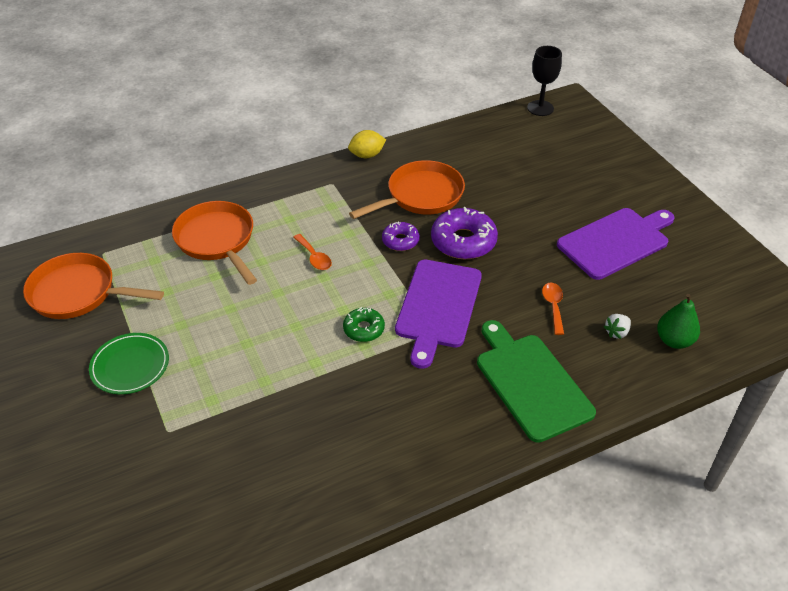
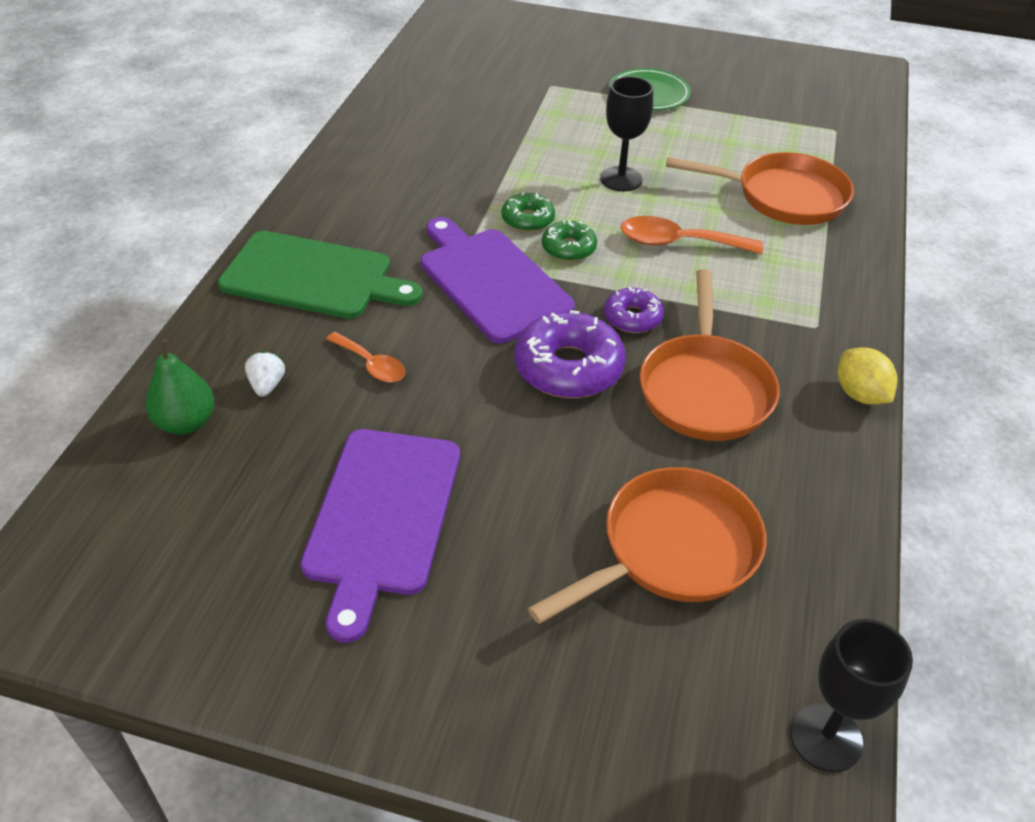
camera: 130 degrees right, 0 degrees up
orange pan [23,253,164,319] -> orange pan moved to [528,467,766,624]
orange spoon [293,234,332,270] -> orange spoon [620,216,763,254], size x1.58
yellow lemon [348,130,386,158] -> yellow lemon turned 45 degrees counterclockwise [838,347,897,405]
none -> green donut [542,220,597,261]
none -> black goblet [600,76,653,191]

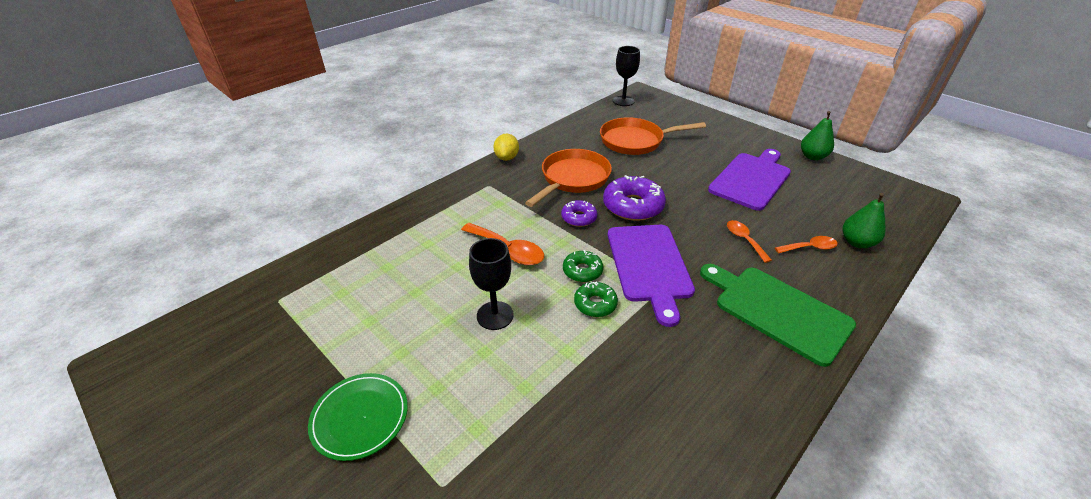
camera: 150 degrees left, 5 degrees down
white strawberry [245,351,285,397] -> orange spoon [775,236,837,253]
orange pan [666,152,854,225] -> none
none -> green pear [801,111,834,160]

